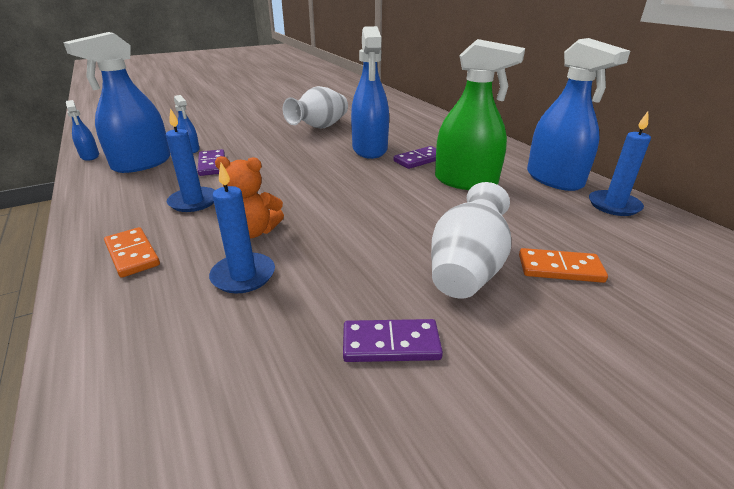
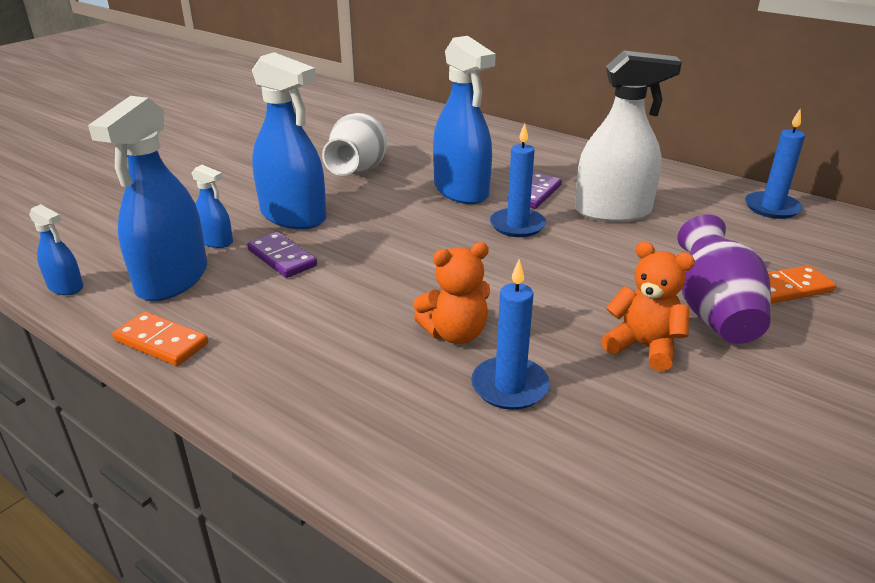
camera: 25 degrees left, 0 degrees up
orange domino [104,227,160,278] -> orange domino moved to [112,312,208,366]
blue candle [166,108,215,212] -> blue candle moved to [490,123,546,237]
purple domino [343,319,443,362] -> none
white vase [431,182,511,299] -> purple vase [678,215,771,344]
green spray bottle [435,39,525,190] -> white spray bottle [575,50,682,222]
blue spray bottle [527,38,630,191] -> blue spray bottle moved to [252,52,327,229]
none -> orange teddy bear [601,241,695,371]

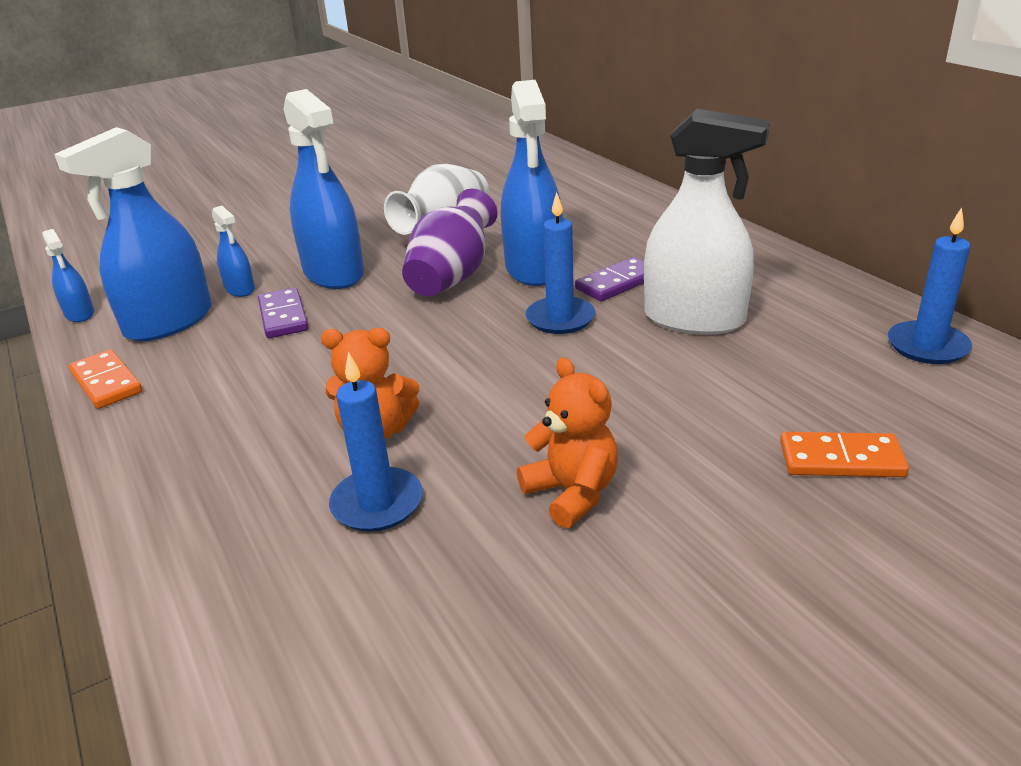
camera: 25 degrees right, 0 degrees up
purple vase [678,215,771,344] -> purple vase moved to [402,189,497,296]

